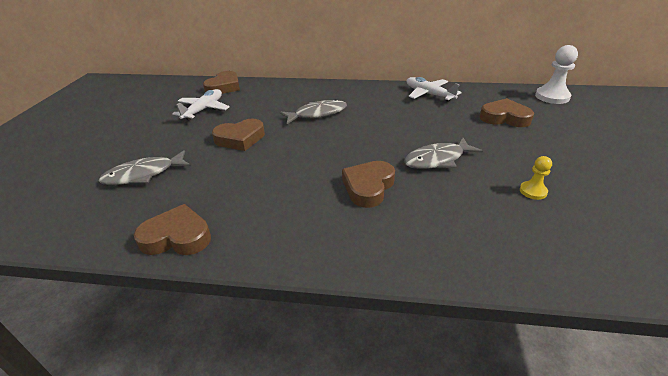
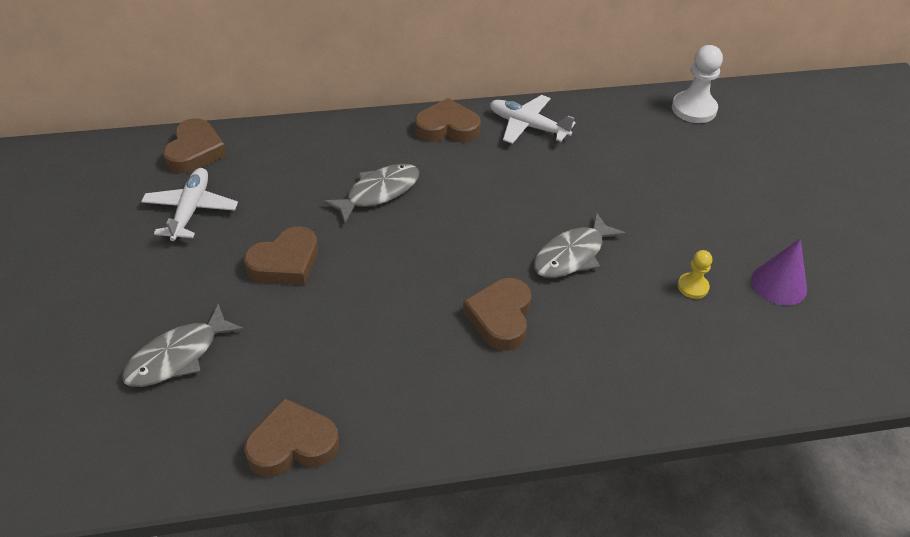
camera: 20 degrees left, 10 degrees up
brown heart [480,98,534,127] -> brown heart moved to [415,98,481,143]
none -> purple cone [751,239,807,305]

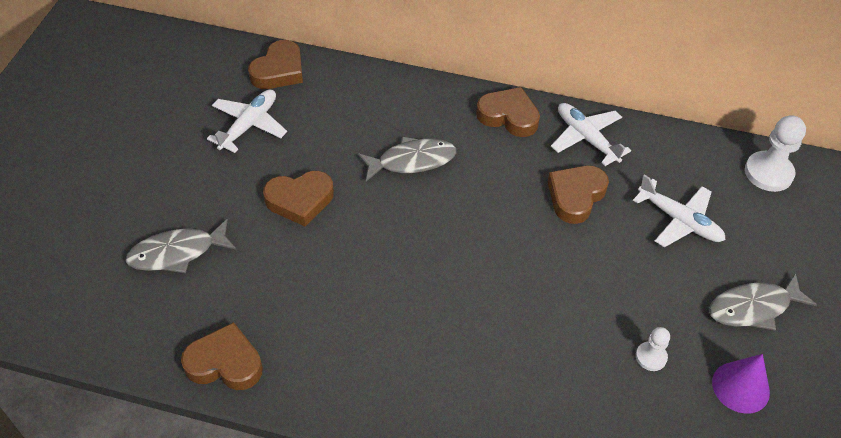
camera: 25 degrees right, 5 degrees up
brown heart [463,278,531,351] -> brown heart moved to [548,166,609,224]
grey fish [534,212,626,278] -> grey fish moved to [709,273,817,330]
yellow pawn [678,250,712,299] -> white pawn [636,327,670,371]
none -> white plane [633,175,725,247]

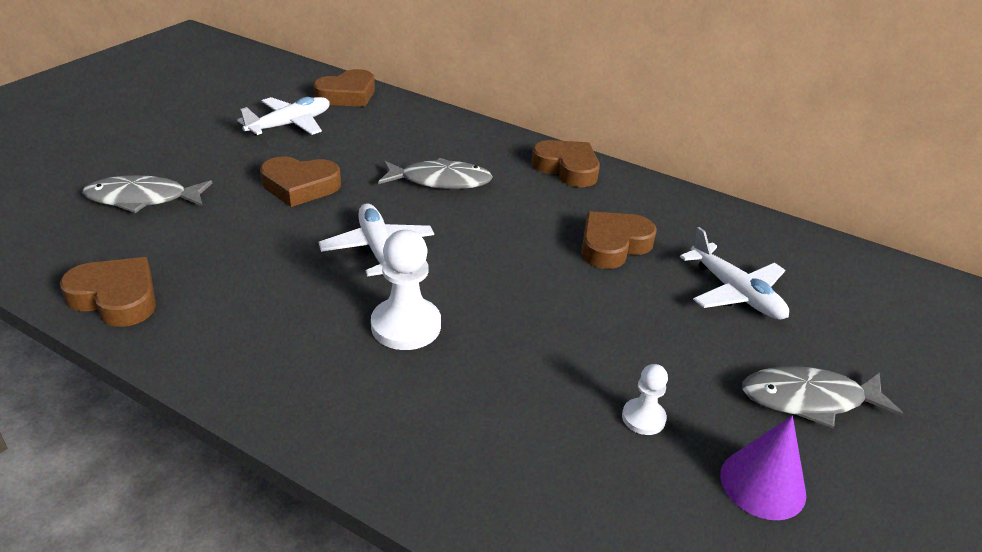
camera: 15 degrees right, 15 degrees down
white plane [551,103,631,166] -> white plane moved to [319,203,434,277]
white pawn [745,115,806,192] -> white pawn moved to [371,230,441,350]

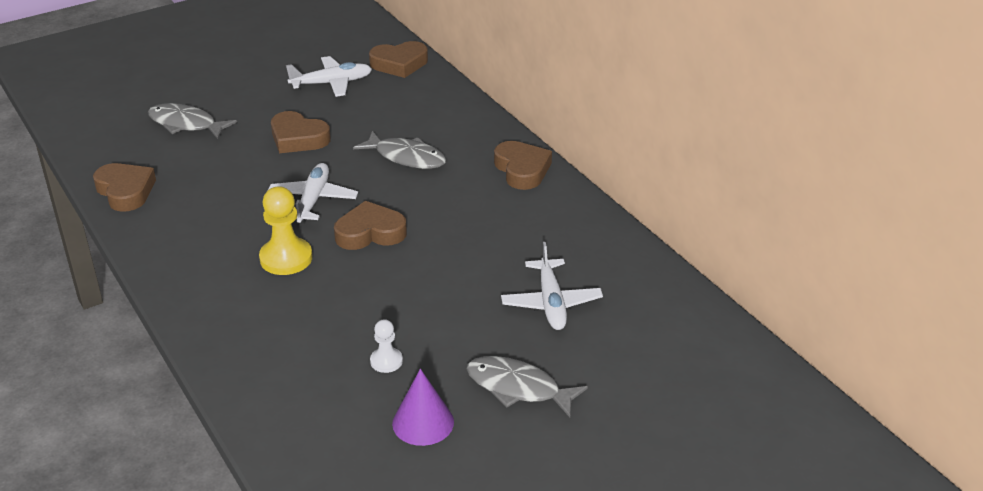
camera: 30 degrees right, 0 degrees up
white pawn [371,230,441,350] -> yellow pawn [259,186,313,275]
brown heart [581,211,657,269] -> brown heart moved to [334,201,407,250]

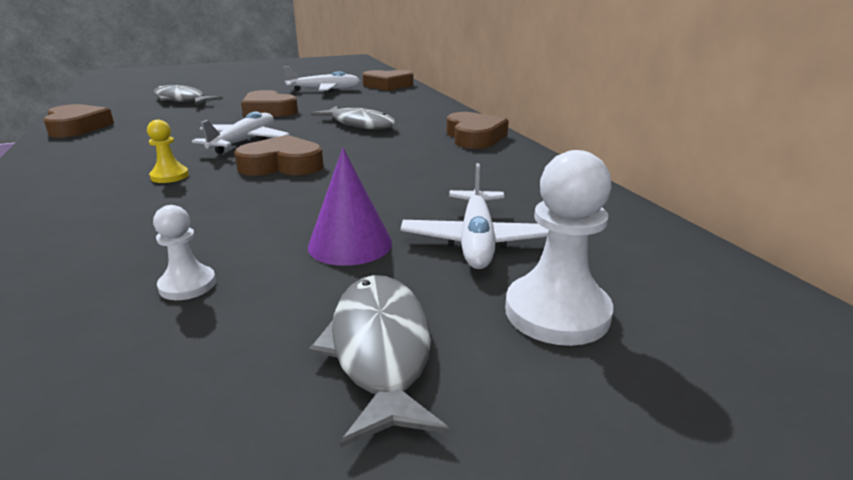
camera: 10 degrees right, 10 degrees down
yellow pawn [259,186,313,275] -> yellow pawn [147,120,189,183], size x0.56
purple cone [392,369,454,446] -> purple cone moved to [308,148,392,266]
grey fish [467,356,588,417] -> grey fish turned 45 degrees clockwise [309,275,450,448]
none -> white pawn [505,150,613,346]

